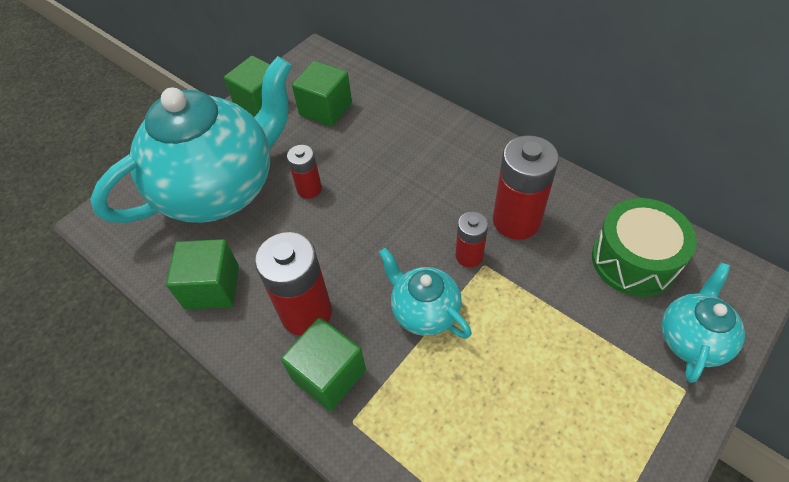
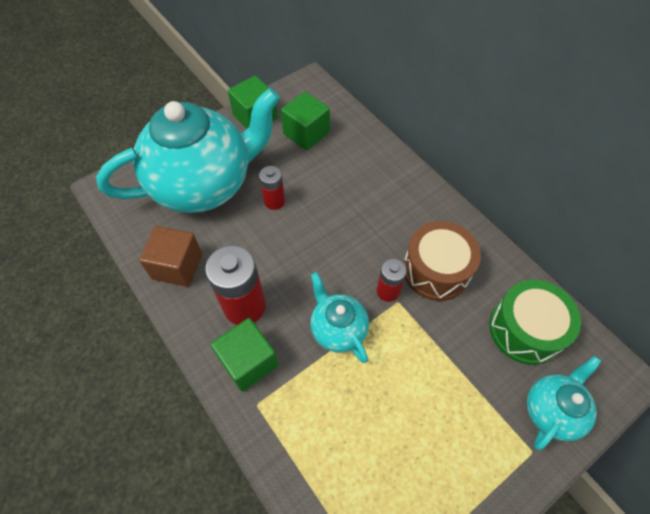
camera: 10 degrees right, 5 degrees up
green cube [166,239,239,309] -> brown cube [139,226,202,287]
red battery [493,135,559,240] -> brown drum [404,221,481,301]

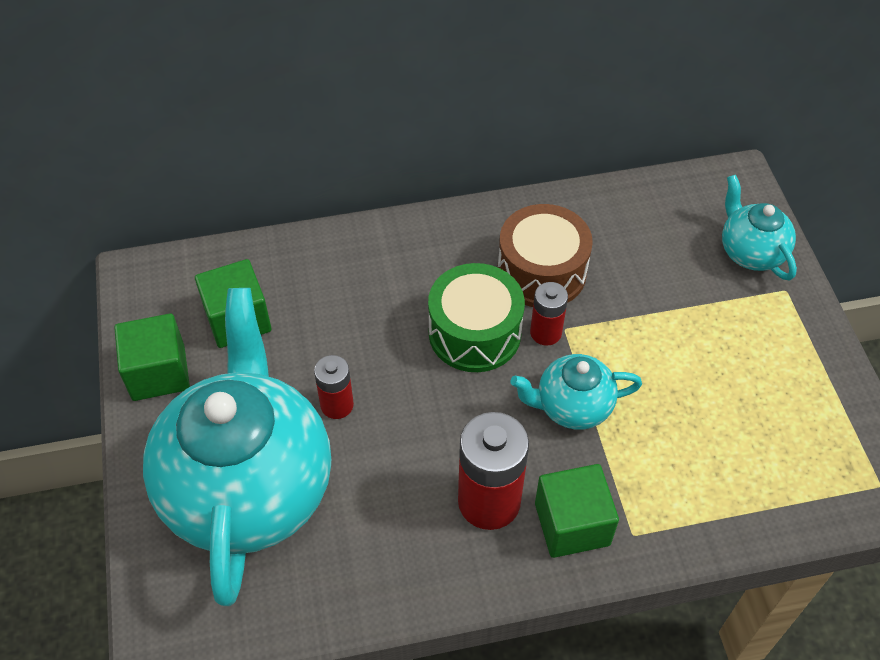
camera: 65 degrees left, 5 degrees down
brown cube [139,226,202,287] -> none
green drum [489,280,581,365] -> green drum moved to [428,263,525,372]

